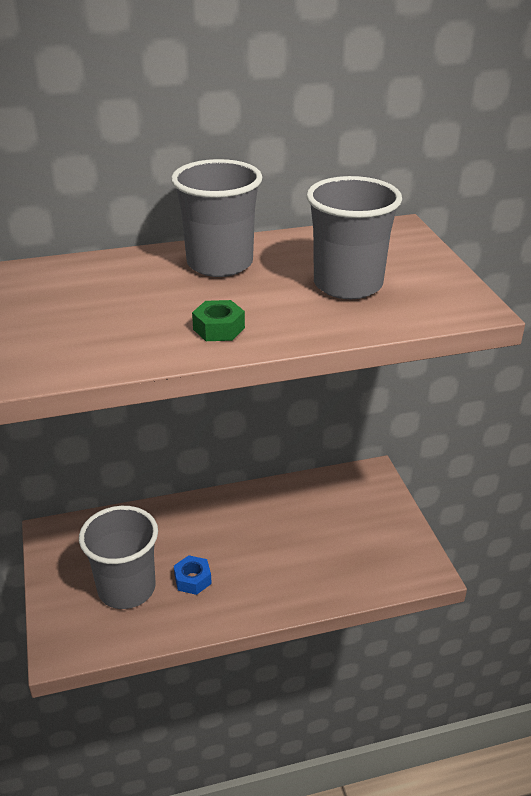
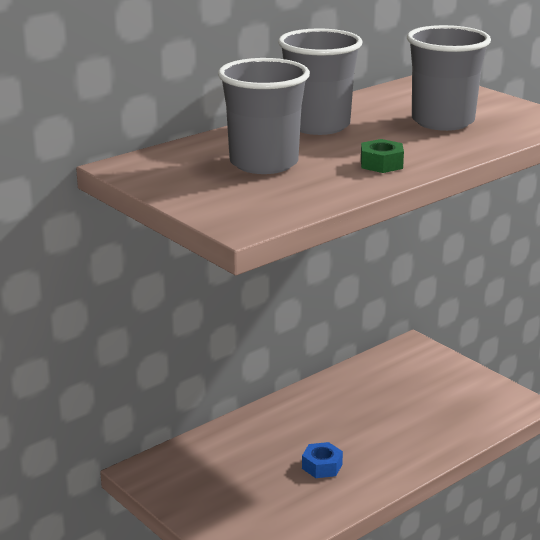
camera: 25 degrees left, 10 degrees down
grey cup [79,506,158,609] -> grey cup moved to [218,58,310,174]

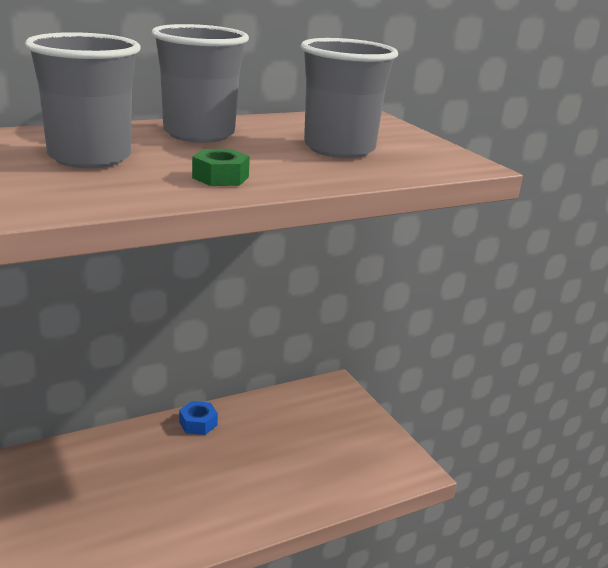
camera: 10 degrees right, 0 degrees up
blue nut [302,442,343,478] -> blue nut moved to [179,401,218,435]

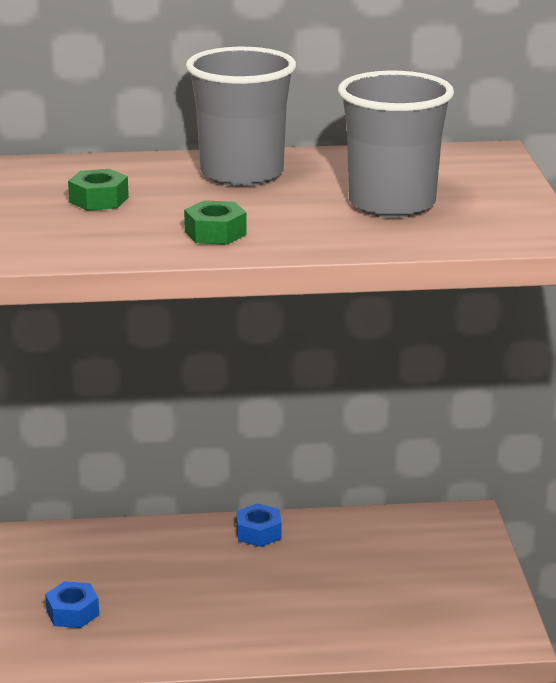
camera: 25 degrees right, 0 degrees up
grey cup [25,32,141,169] -> green nut [68,169,129,211]
none -> blue nut [45,581,99,628]

